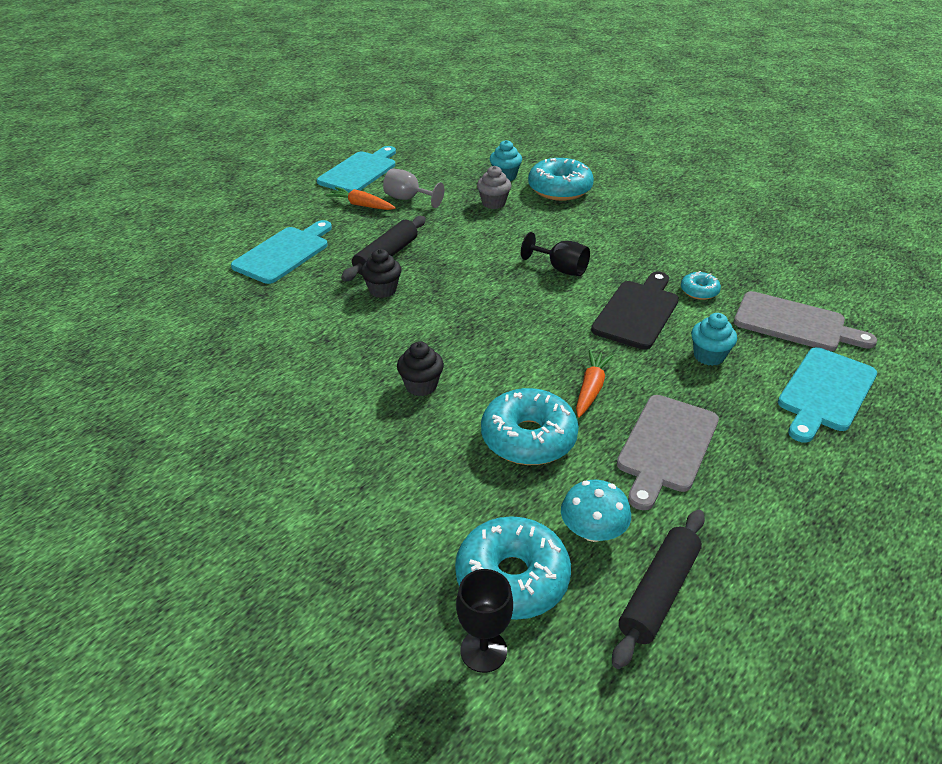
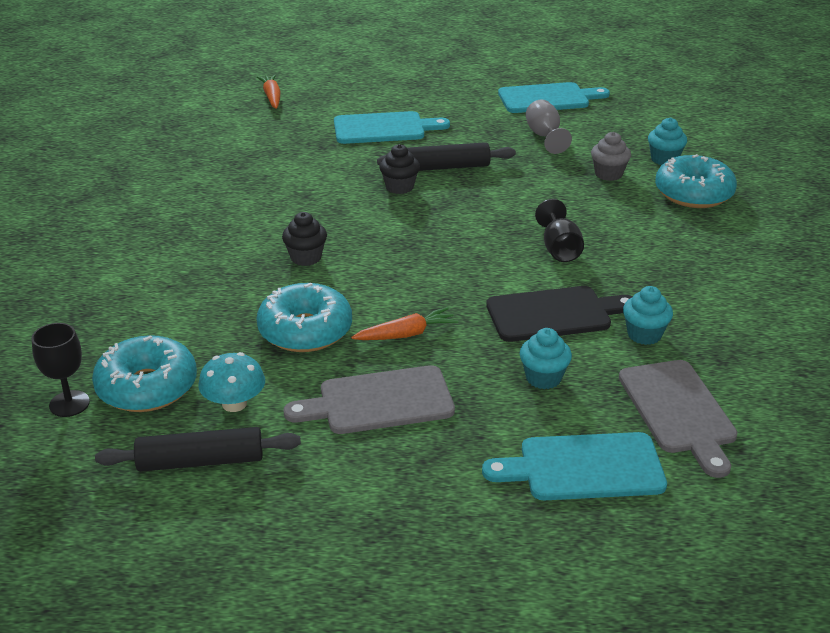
camera: 50 degrees right, 5 degrees down
orange carrot [326,187,396,210] -> orange carrot moved to [257,74,281,109]
turquoise donut [681,271,721,300] -> turquoise cupcake [623,286,673,345]

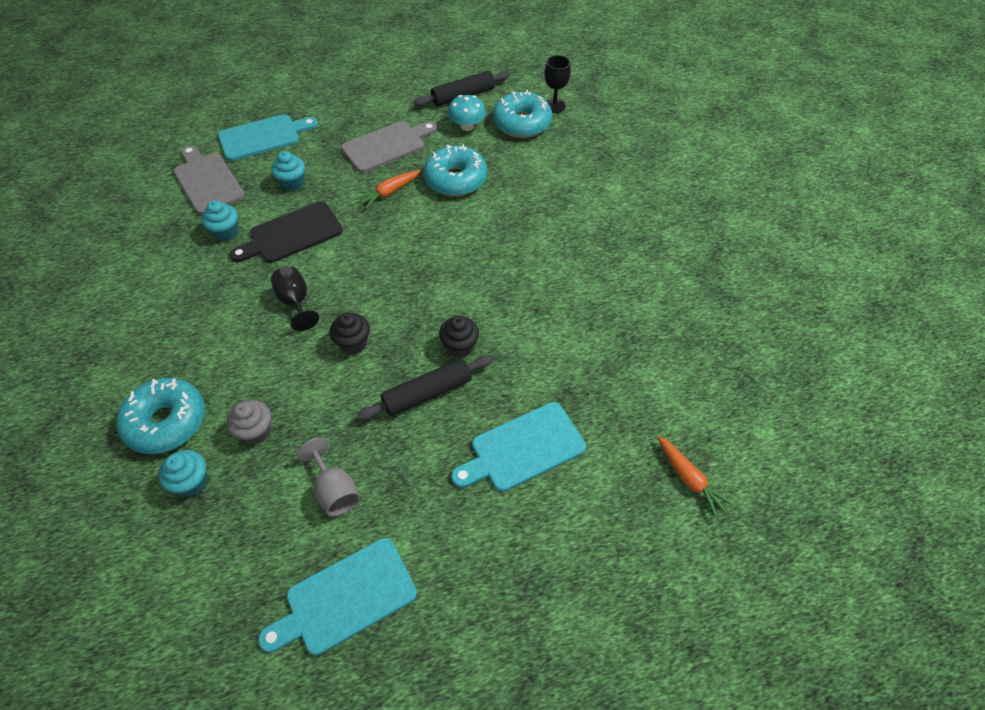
camera: 160 degrees right, 20 degrees up
black cupcake [282,212,327,266] -> black cupcake moved to [330,312,370,354]

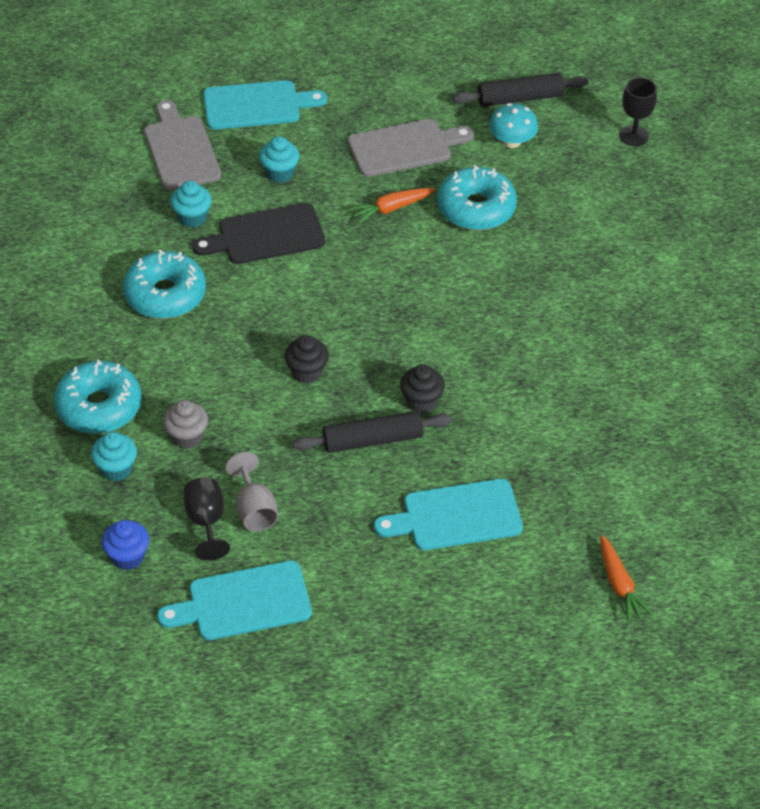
camera: 15 degrees right, 5 degrees down
black goblet [271,266,319,331] -> black goblet moved to [184,477,230,560]
turquoise donut [493,90,552,138] -> turquoise donut moved to [123,249,206,319]
none -> blue cupcake [102,520,149,570]

